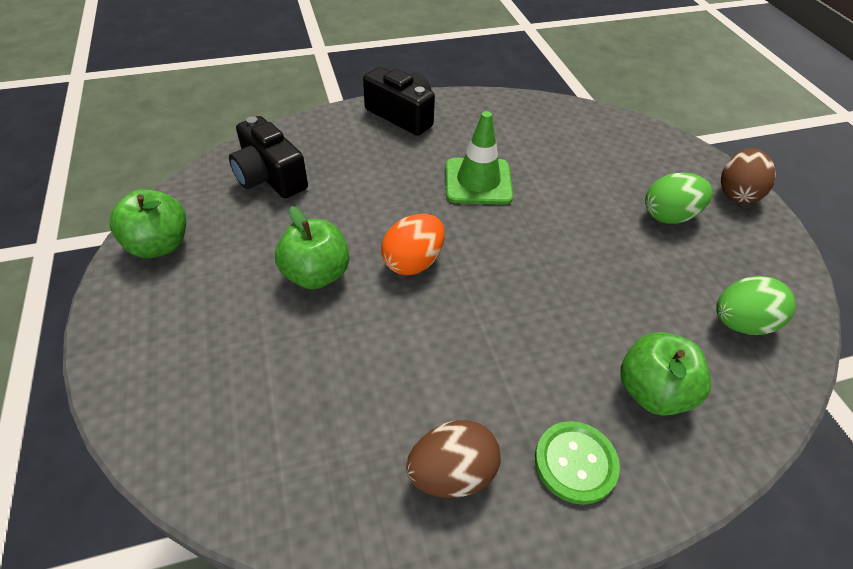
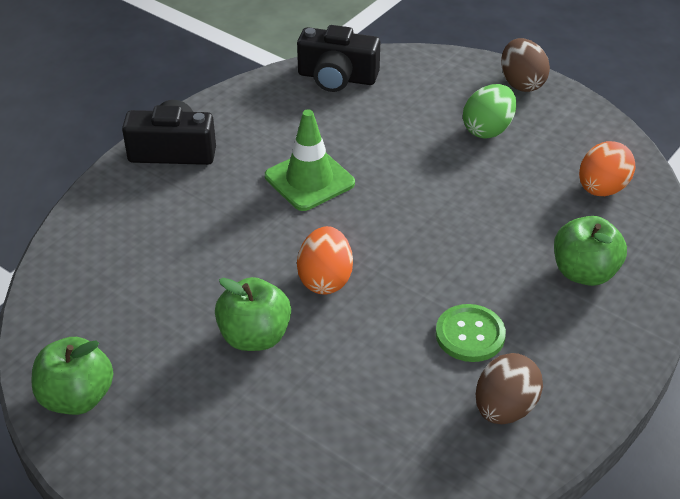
camera: 35 degrees left, 5 degrees down
black camera [229,116,308,198] -> black camera moved to [297,25,380,92]
green button [535,421,620,505] -> green button moved to [436,304,506,362]
green egg [716,276,796,335] -> orange egg [579,141,635,196]

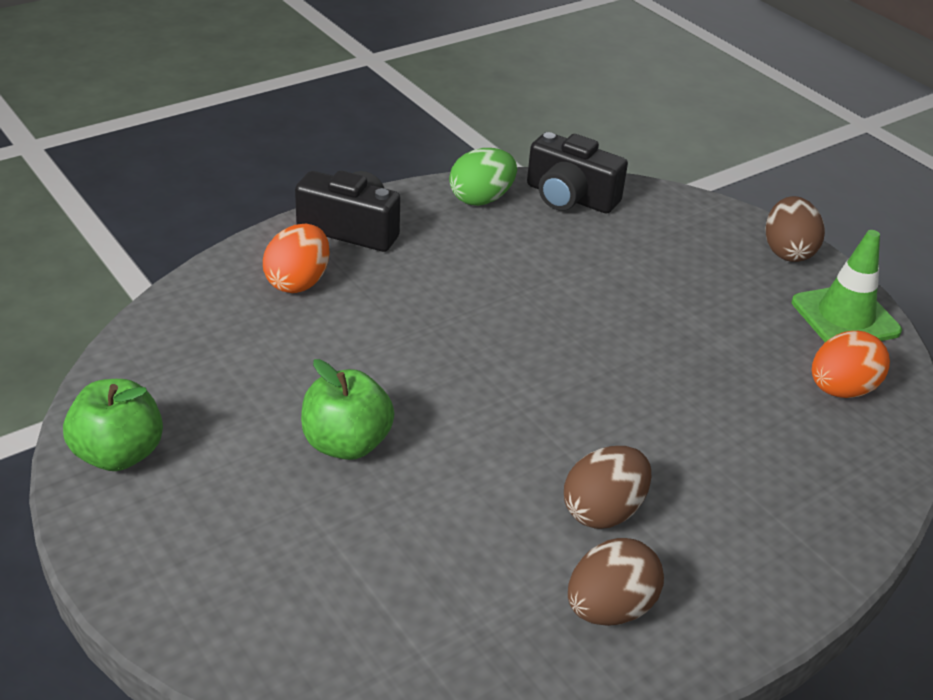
camera: 15 degrees right, 5 degrees down
green traffic cone [265,109,355,211] -> green traffic cone moved to [792,230,902,342]
orange egg [297,226,353,294] -> orange egg moved to [263,224,330,293]
green button [436,304,506,362] -> brown egg [564,446,651,529]
green egg [463,84,516,139] -> green egg moved to [449,148,517,206]
green apple [554,216,627,286] -> none

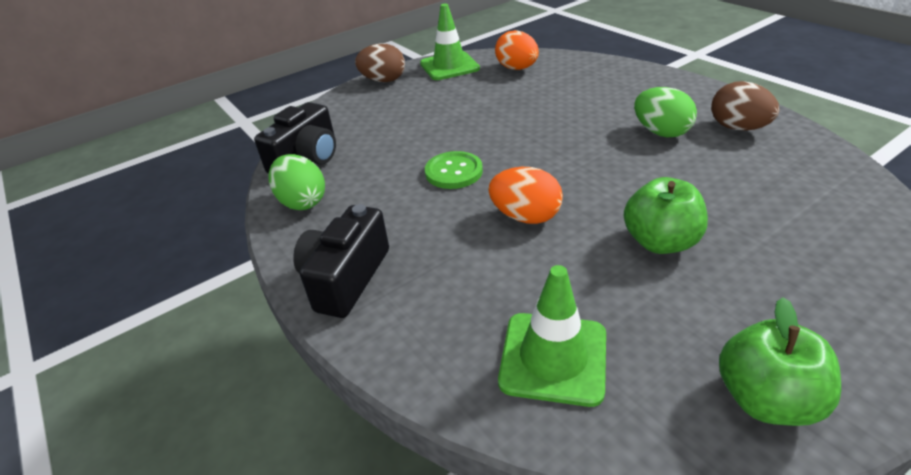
camera: 85 degrees left, 0 degrees up
orange egg [263,224,330,293] -> orange egg moved to [488,167,563,224]
brown egg [564,446,651,529] -> green egg [634,87,697,137]
none -> green button [425,151,483,189]
none -> green traffic cone [498,265,606,407]

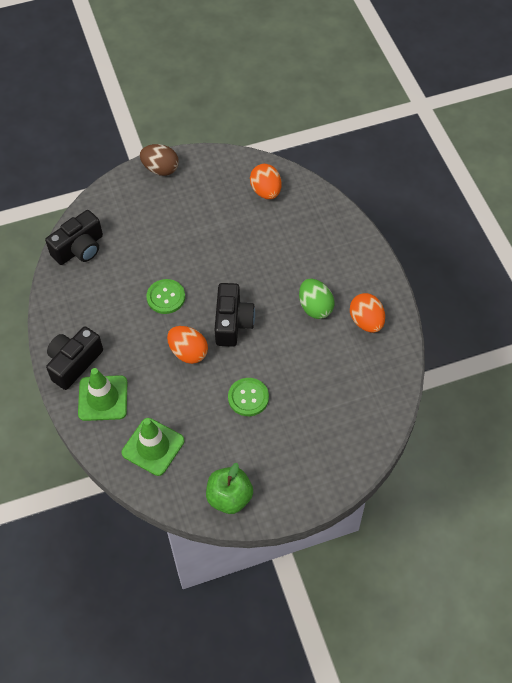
camera: 15 degrees right, 20 degrees up
green egg [269,154,325,210] -> none
green traffic cone [420,4,480,80] -> green traffic cone moved to [78,368,127,421]
green apple [624,177,708,254] -> green button [228,378,269,416]
brown egg [711,81,780,131] -> orange egg [350,293,385,333]
none -> black camera [215,283,255,347]

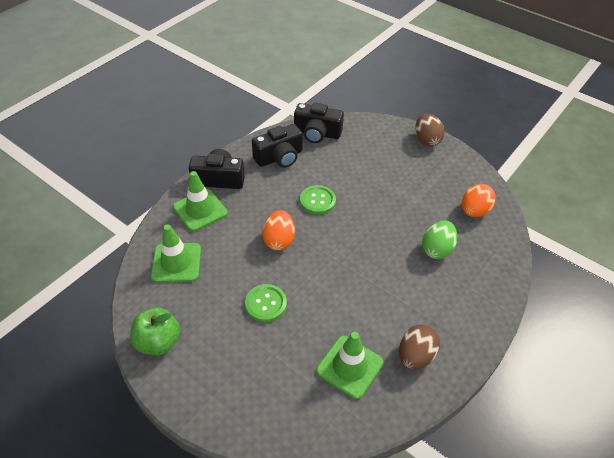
camera: 55 degrees right, 10 degrees down
black camera [215,283,255,347] -> black camera moved to [252,124,303,168]
green egg [299,279,334,319] -> green egg moved to [422,220,457,259]
orange egg [350,293,385,333] -> brown egg [399,325,440,370]
none -> green traffic cone [316,332,383,399]

